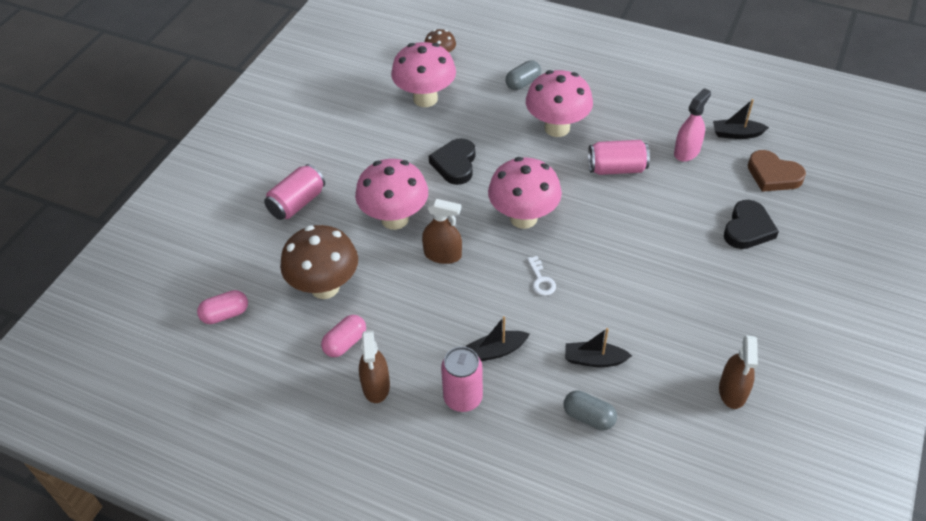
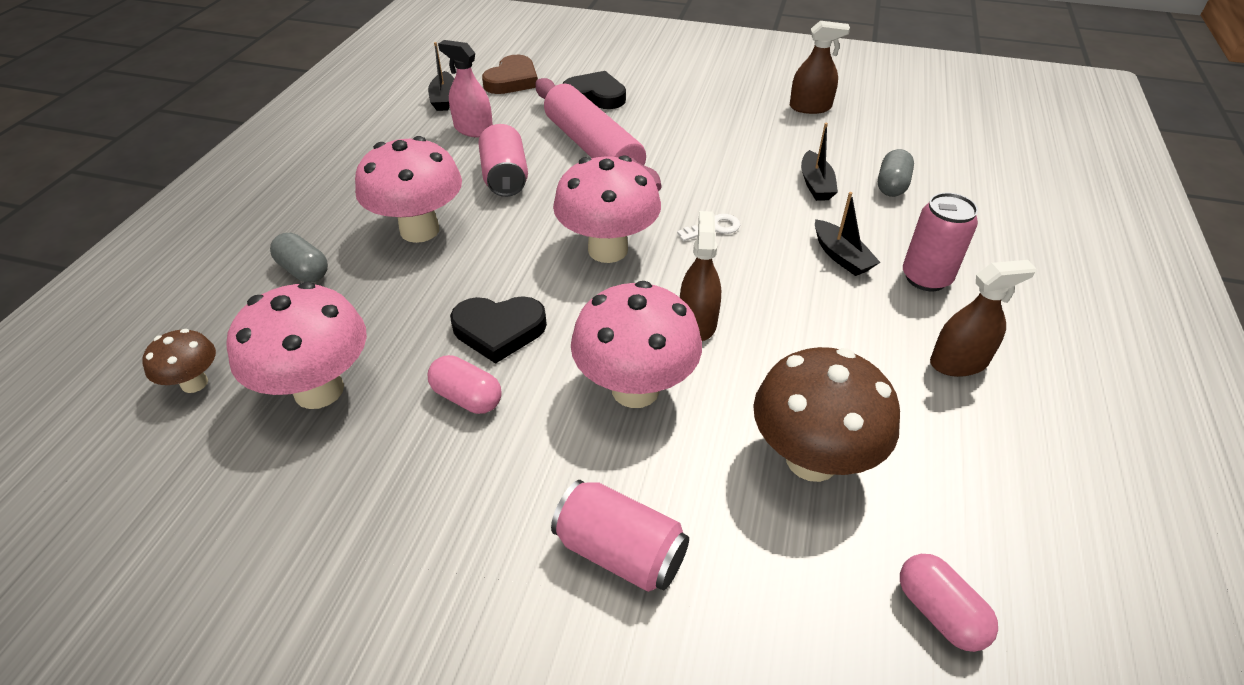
camera: 100 degrees left, 5 degrees down
pink capsule [321,315,366,357] -> pink capsule moved to [428,355,502,414]
none -> pink rolling pin [536,78,661,191]

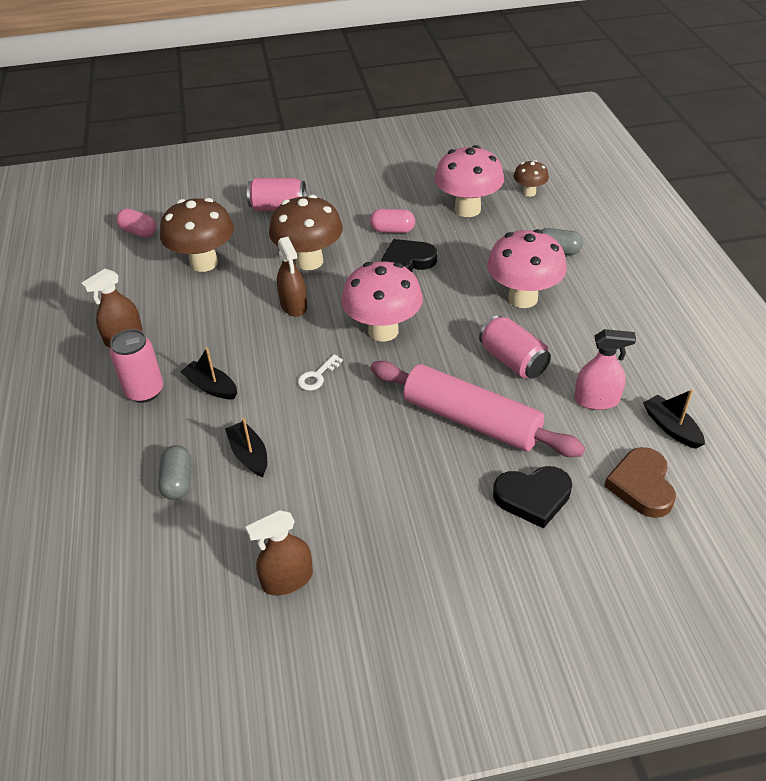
camera: 155 degrees right, 0 degrees up
pink mushroom [571,281,702,408] -> brown mushroom [269,195,343,270]

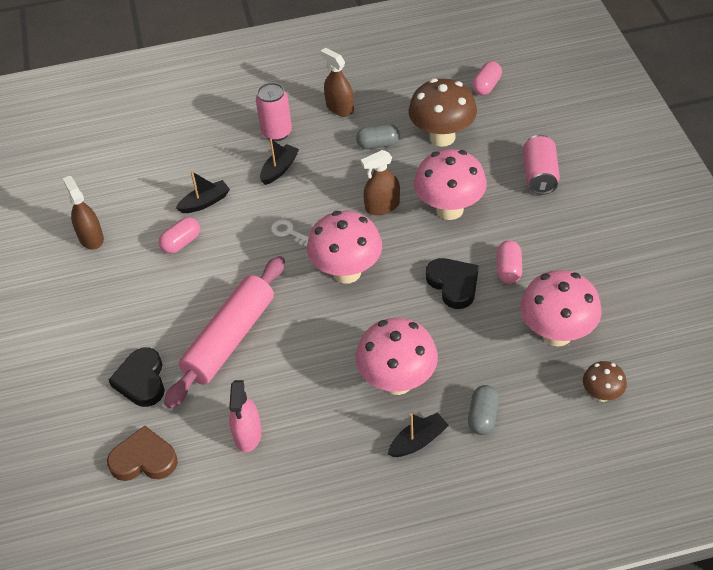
camera: 90 degrees right, 5 degrees up
grey capsule [158,445,192,500] -> grey capsule moved to [356,124,400,149]
brown mushroom [269,195,343,270] -> pink mushroom [414,149,487,220]
pink can [479,315,551,379] -> none
black boat [643,389,705,449] -> black boat moved to [388,412,449,457]
none -> pink capsule [159,217,200,254]

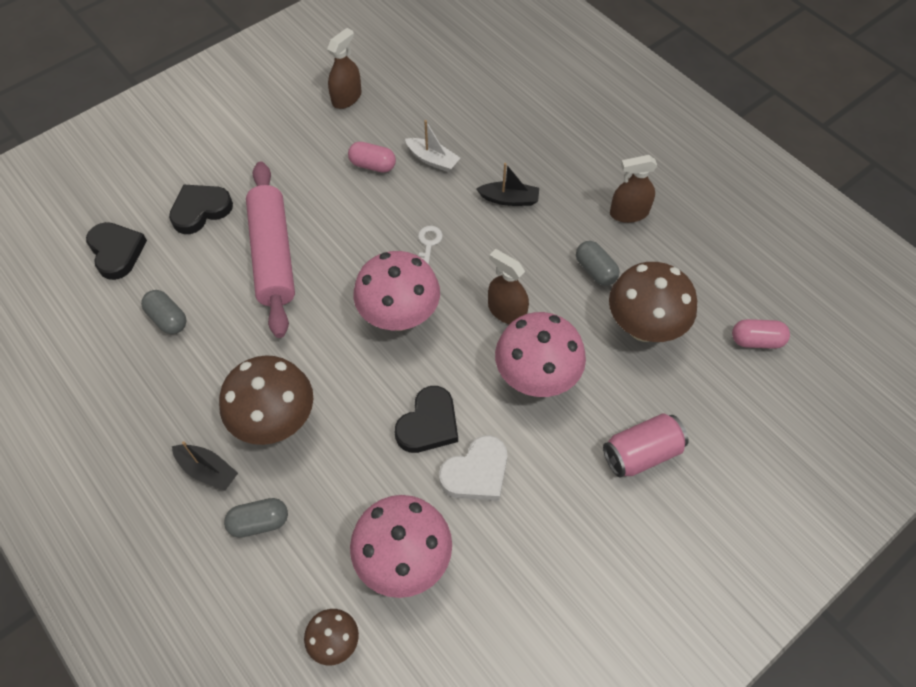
camera: 60 degrees right, 10 degrees up
brown heart [107,426,178,481] -> black heart [86,222,147,280]
pink rolling pin [164,256,285,408] -> pink rolling pin turned 75 degrees clockwise [246,162,295,338]
black boat [176,171,230,213] -> white boat [405,120,460,172]
pink spray bottle [229,380,262,452] -> grey capsule [141,290,187,334]
pink can [256,82,292,141] -> none
brown spray bottle [320,47,354,116] -> brown spray bottle turned 120 degrees counterclockwise [610,155,657,223]
pink mushroom [355,318,438,395] -> brown mushroom [219,355,313,445]
pink capsule [497,240,522,284] -> white heart [439,435,507,501]

